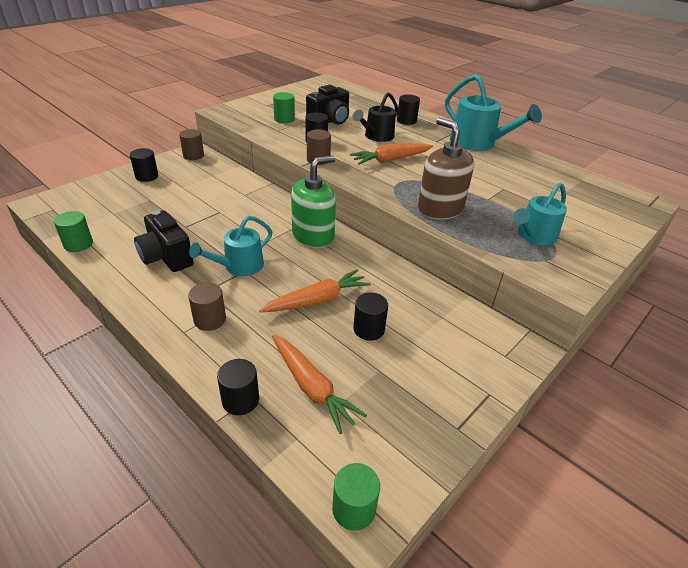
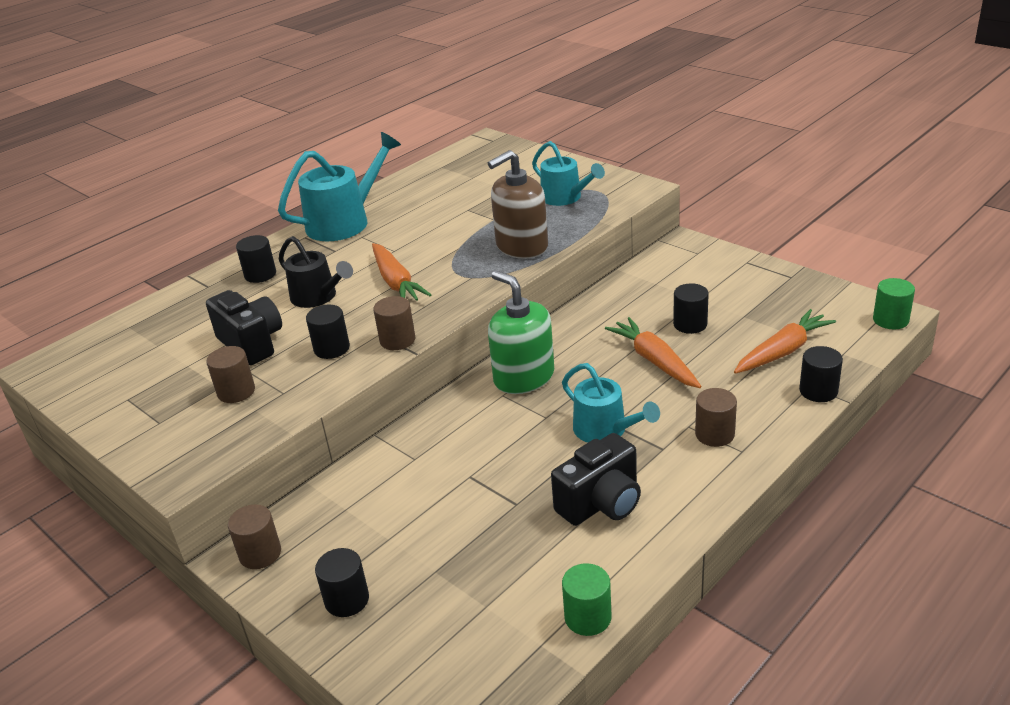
camera: 85 degrees left, 5 degrees down
green cylinder [273,92,295,123] -> brown cylinder [206,346,255,403]

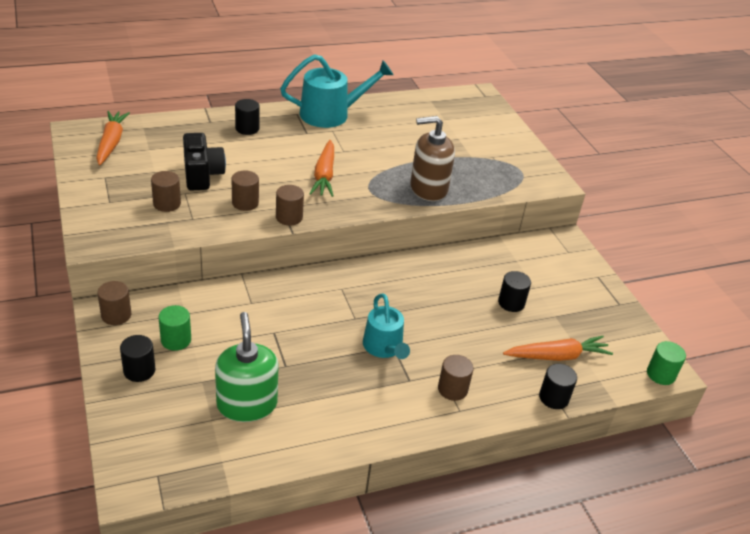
camera: 20 degrees right, 5 degrees up
black watering can [279,236,353,308] -> none
black cylinder [306,305,350,359] -> brown cylinder [232,171,259,211]
green soap dispenser [488,271,554,394] -> green soap dispenser moved to [215,312,279,422]
turquoise watering can [532,141,605,206] -> none
black camera [551,433,641,526] -> none
green cylinder [562,563,612,636] -> green cylinder moved to [159,305,191,351]
orange carrot [605,317,702,388] -> orange carrot moved to [96,111,130,165]

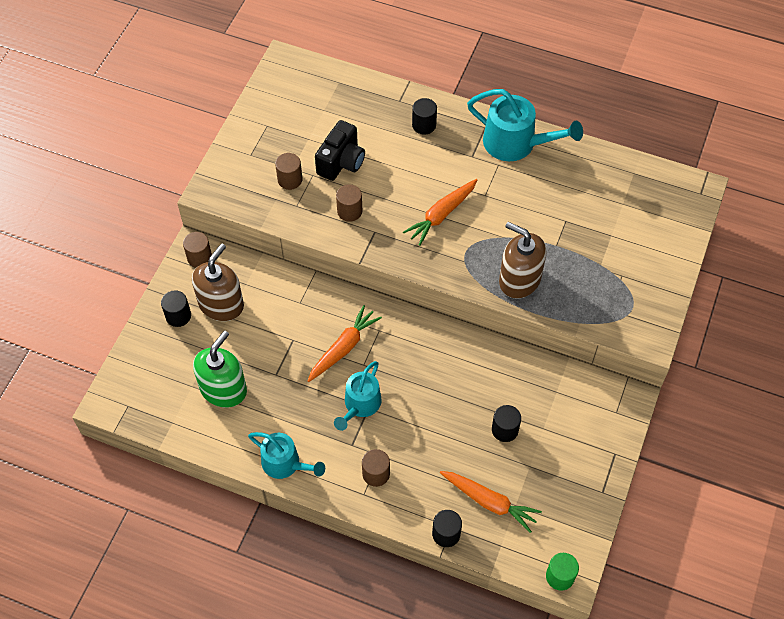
camera: 45 degrees right, 20 degrees up
orange carrot [96,111,130,165] -> orange carrot moved to [308,305,382,382]
green cylinder [159,305,191,351] -> brown soap dispenser [192,243,244,321]
brown cylinder [276,185,304,226] -> none
none -> turquoise watering can [248,432,325,479]

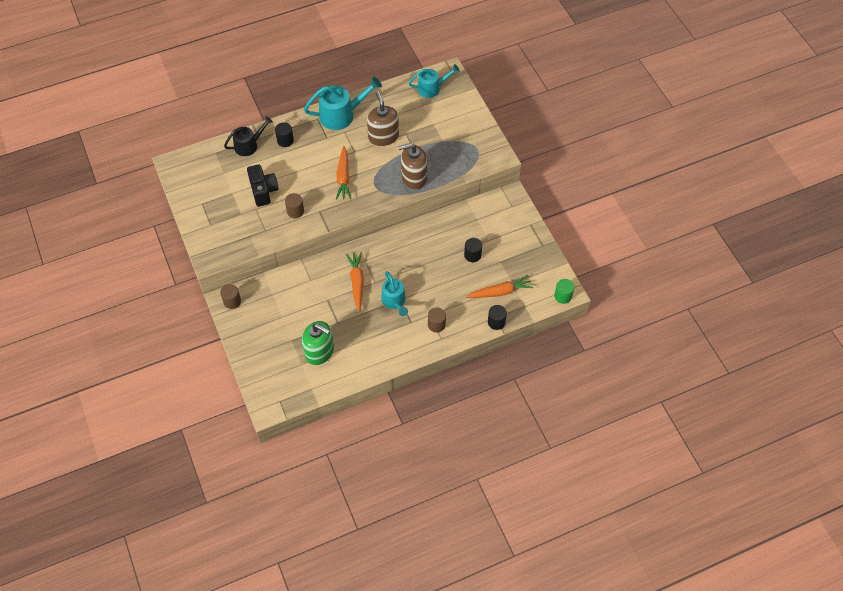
camera: 45 degrees left, 0 degrees up
black cylinder [161,290,191,327] -> none
brown soap dispenser [192,243,244,321] -> brown soap dispenser moved to [367,91,399,146]
green soap dispenser [193,331,247,408] -> green soap dispenser turned 135 degrees clockwise [302,321,334,365]
turquoise watering can [248,432,325,479] -> turquoise watering can moved to [409,64,460,98]
brown cylinder [275,153,303,190] -> none
none -> black watering can [224,116,273,156]

